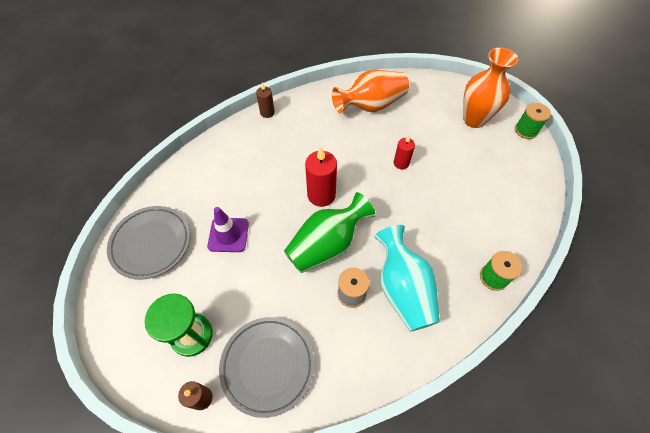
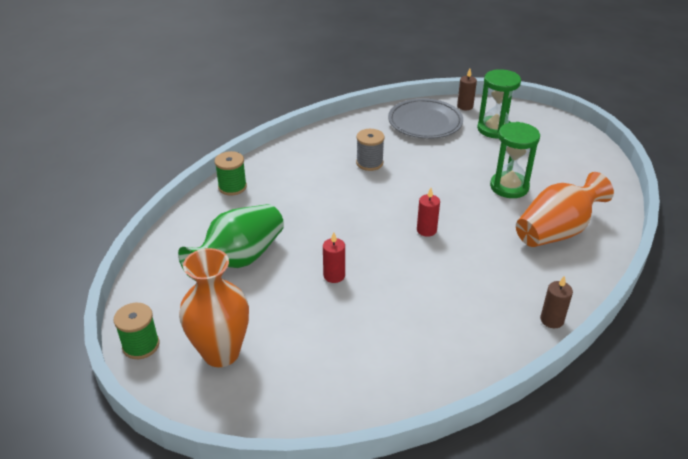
camera: 170 degrees right, 20 degrees down
grey plate [107,206,190,279] -> none
purple traffic cone [207,207,249,252] -> green hourglass [490,122,540,198]
green vase [284,192,376,273] -> green vase moved to [178,204,284,280]
red candle [305,147,337,207] -> red candle [417,188,440,237], size x0.59
orange vase [332,70,409,113] -> orange vase moved to [516,172,614,247]
turquoise vase [374,225,440,332] -> none

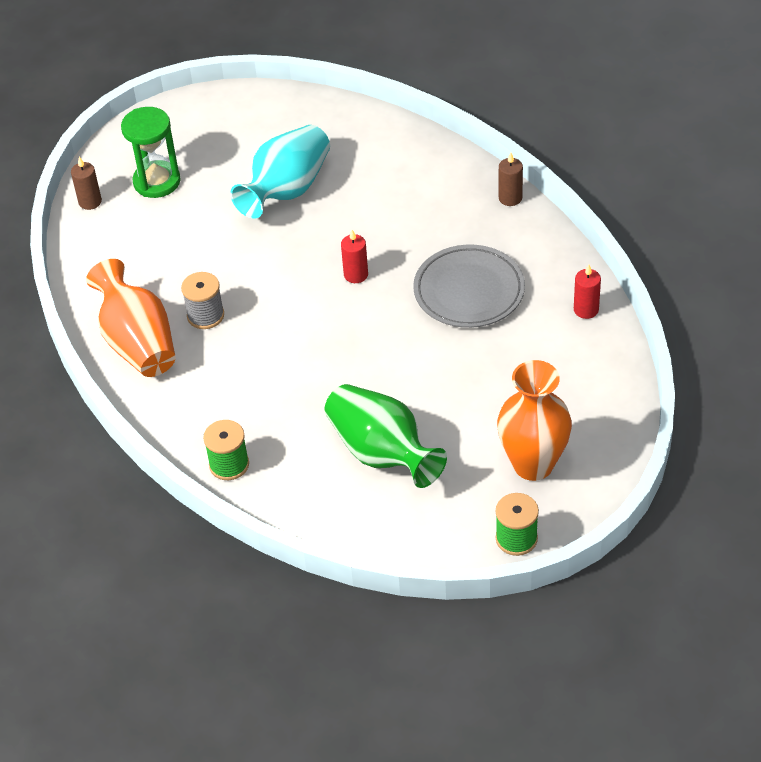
camera: 80 degrees left, 10 degrees up
red candle [323,232,345,283] -> red candle moved to [574,264,601,319]
grey plate [388,98,463,139] -> grey plate moved to [413,245,525,328]
green hourglass [490,122,540,198] -> turquoise vase [230,125,330,219]
orange vase [516,172,614,247] -> orange vase moved to [86,259,176,377]

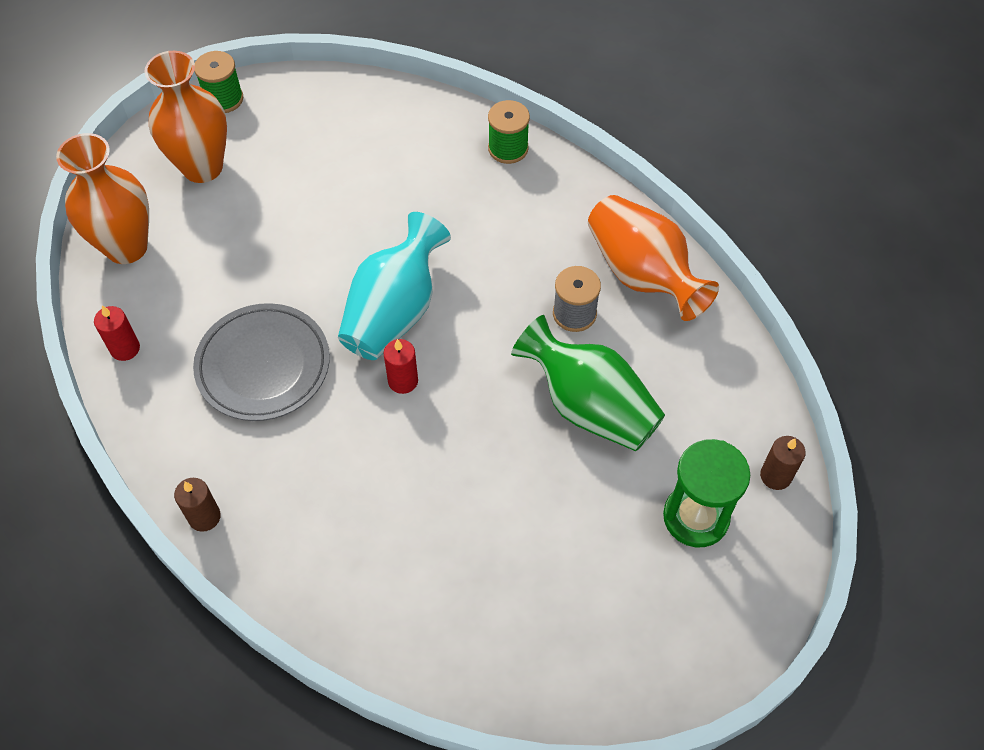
camera: 170 degrees right, 10 degrees up
turquoise vase [230,125,330,219] -> turquoise vase moved to [338,212,451,360]
green vase [325,384,447,488] -> green vase moved to [511,315,665,451]
none -> orange vase [56,133,149,264]

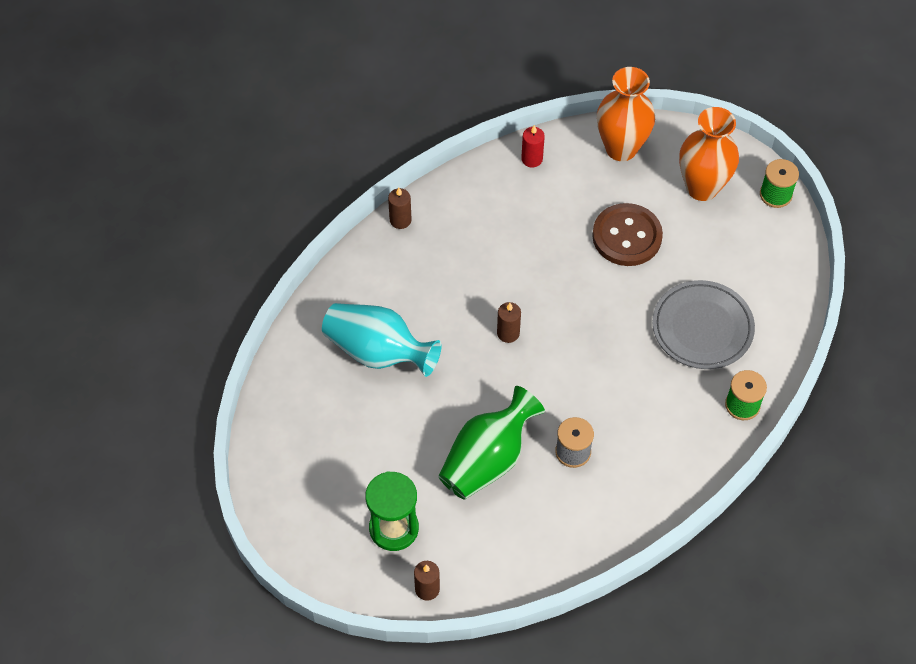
camera: 90 degrees right, 0 degrees up
grey plate [193,303,330,421] -> grey plate moved to [652,280,755,369]
turquoise vase [338,212,451,360] -> turquoise vase moved to [322,303,441,377]
red candle [384,339,418,394] -> brown candle [497,302,521,343]
orange vase [588,195,719,321] -> none
none -> brown button [592,203,663,266]

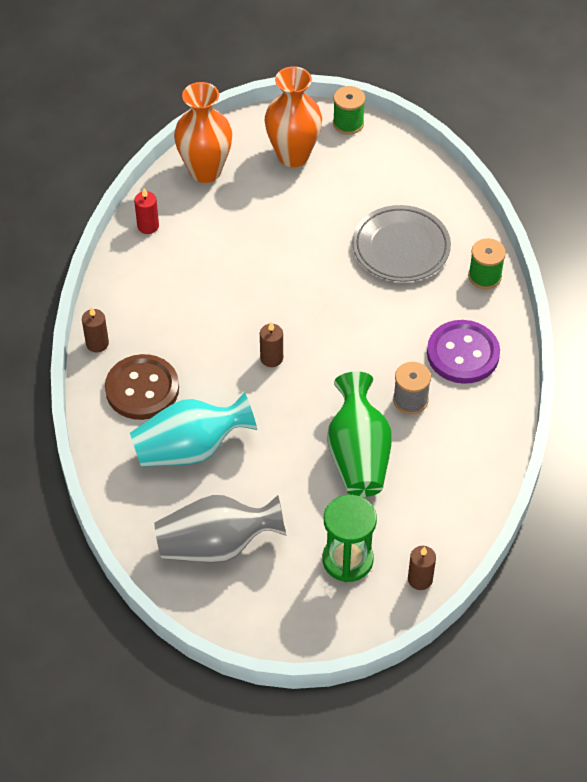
camera: 45 degrees left, 5 degrees down
brown button [592,203,663,266] -> brown button moved to [105,354,179,420]
none -> grey vase [155,495,287,563]
none -> purple button [427,320,500,384]

